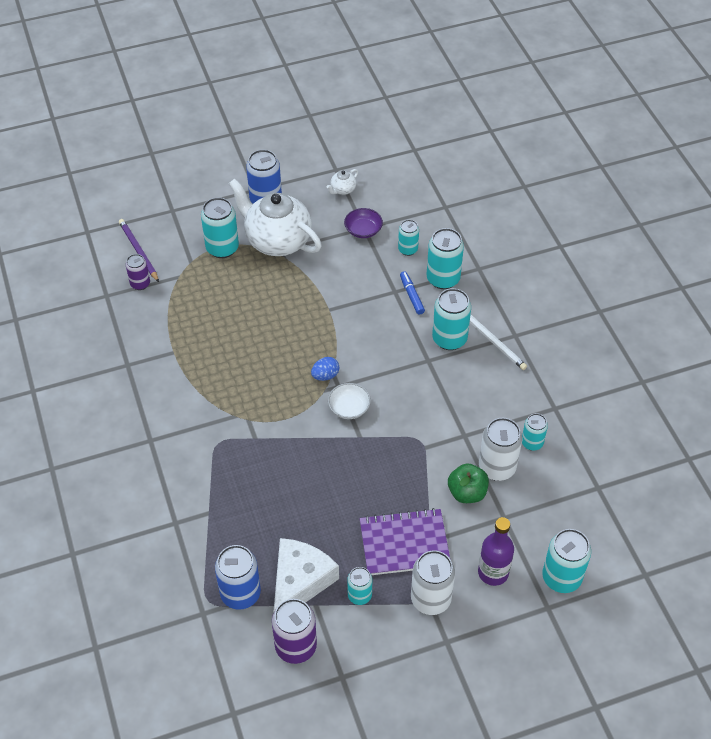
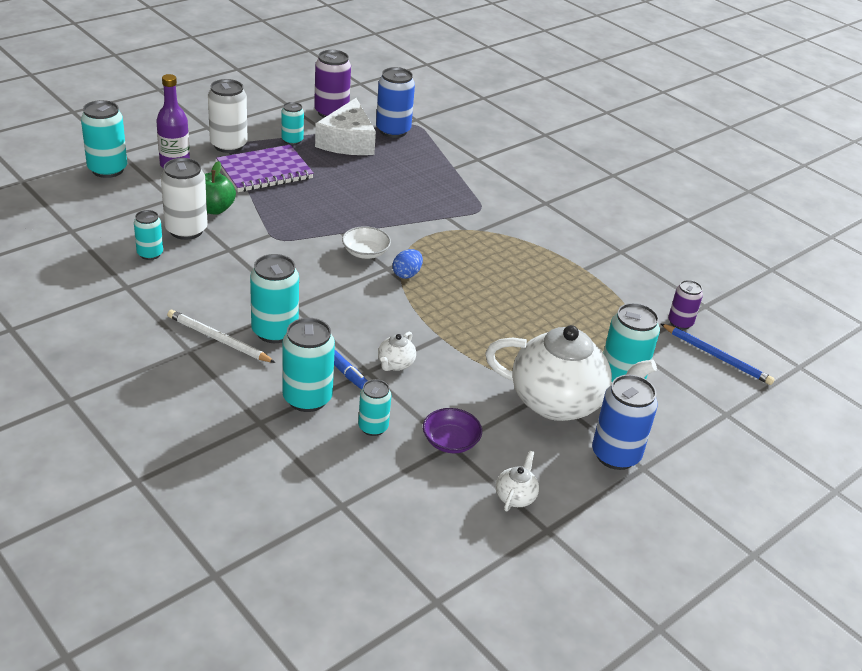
camera: 155 degrees right, 15 degrees down
purple pencil [119,219,159,282] -> blue pencil [660,323,775,385]
none -> white teapot [378,331,416,371]

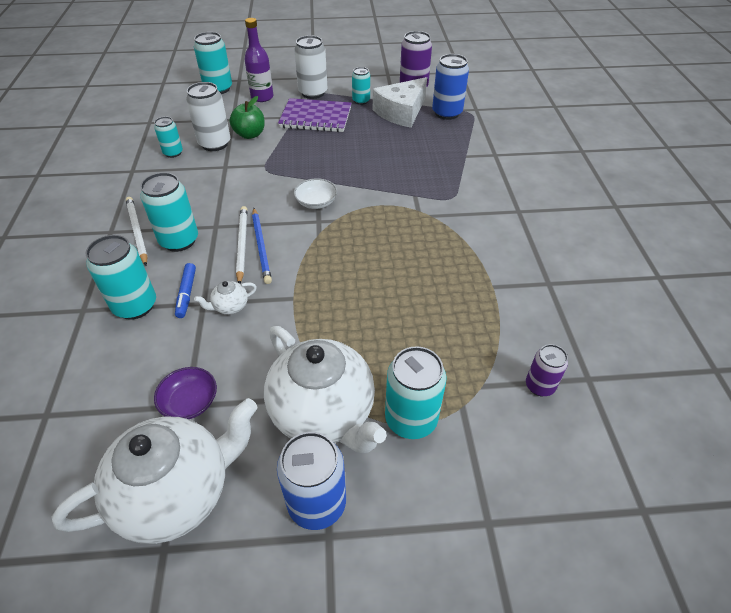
camera: 40 degrees right, 10 degrees up
turquoise can [358,379,391,436] -> none
blue egg [392,249,423,279] -> none
white teapot [496,451,539,511] -> white teapot [52,398,258,544], size x2.50
blue pencil [660,323,775,385] -> blue pencil moved to [252,208,272,284]
none -> white pencil [236,206,247,284]

